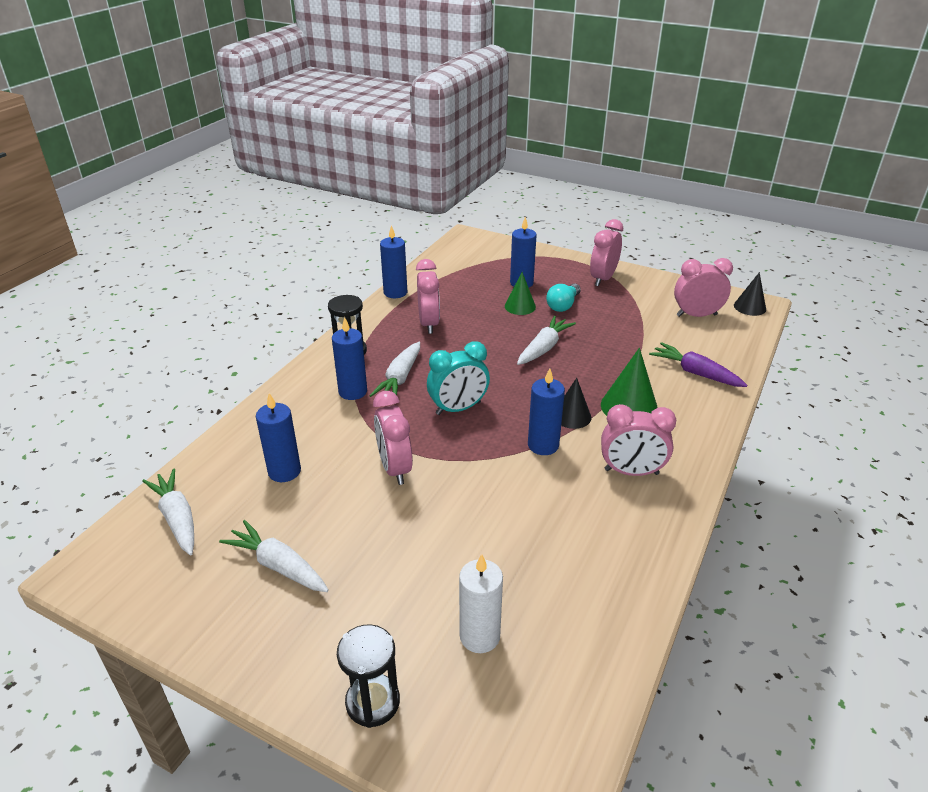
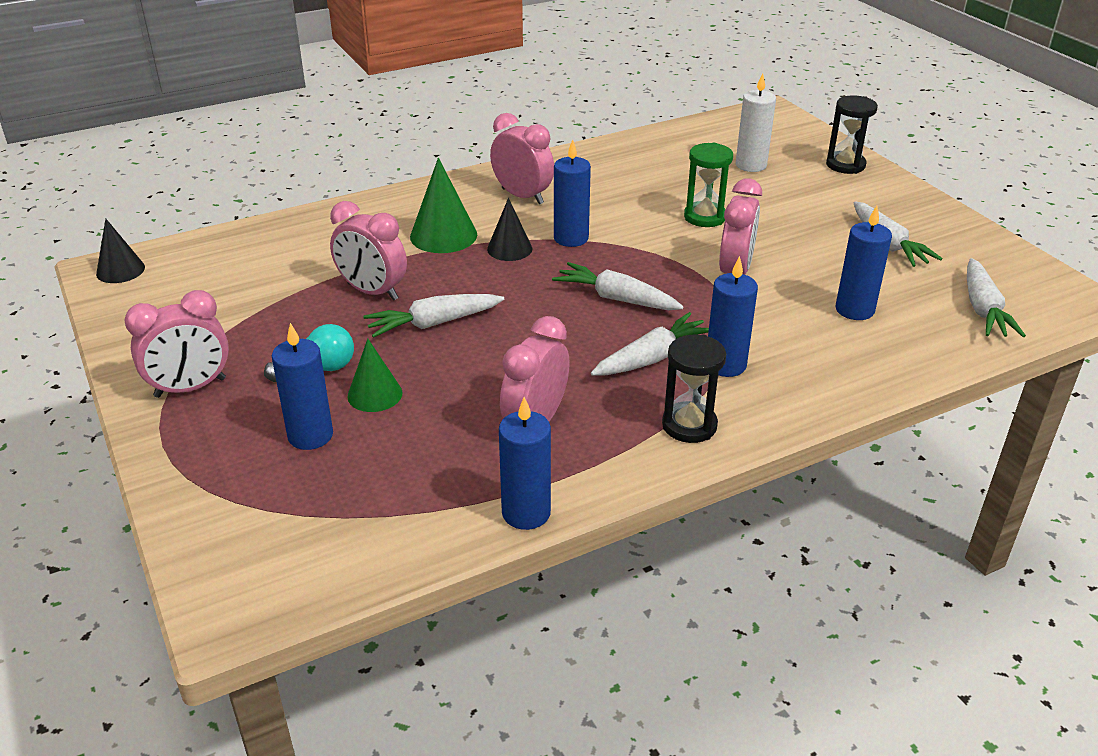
camera: 145 degrees left, 0 degrees up
turquoise clock [427,341,490,415] -> white carrot [552,262,684,310]
purple carrot [649,342,747,387] -> none
pink clock [674,258,733,317] -> pink clock moved to [330,201,407,301]
none -> green hourglass [684,143,733,227]

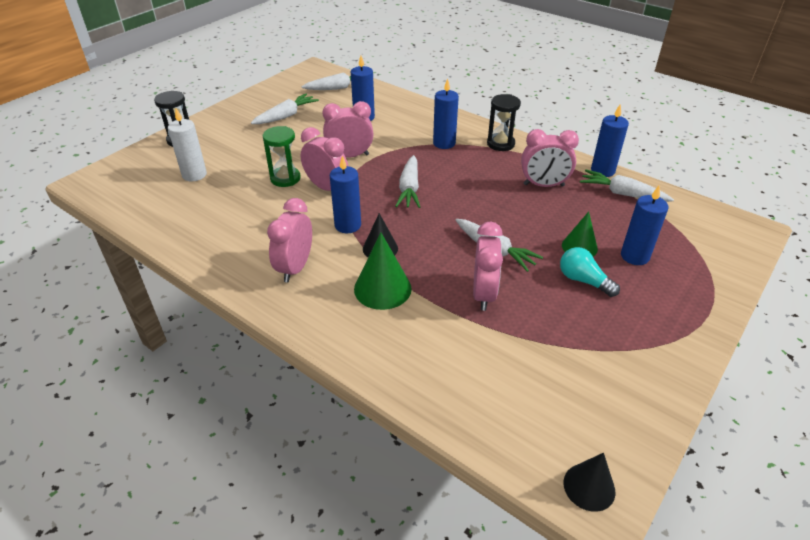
camera: 115 degrees left, 5 degrees up
pink clock [125,290,229,398] -> pink clock moved to [301,127,348,191]
white carrot [591,312,709,376] -> white carrot moved to [580,170,674,202]

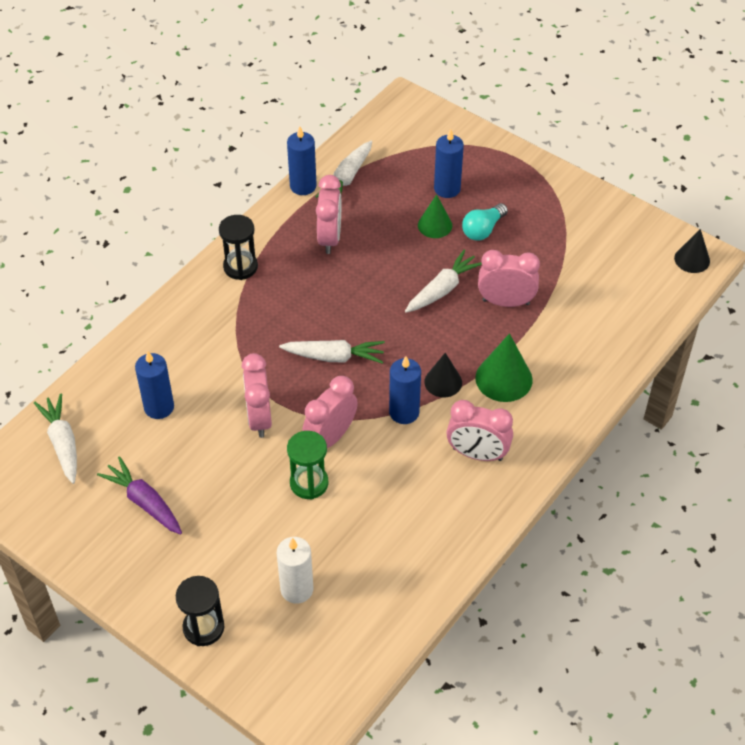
camera: 90 degrees left, 10 degrees up
white carrot [251,93,319,124] -> purple carrot [97,456,182,535]
blue candle [433,78,459,149] -> none

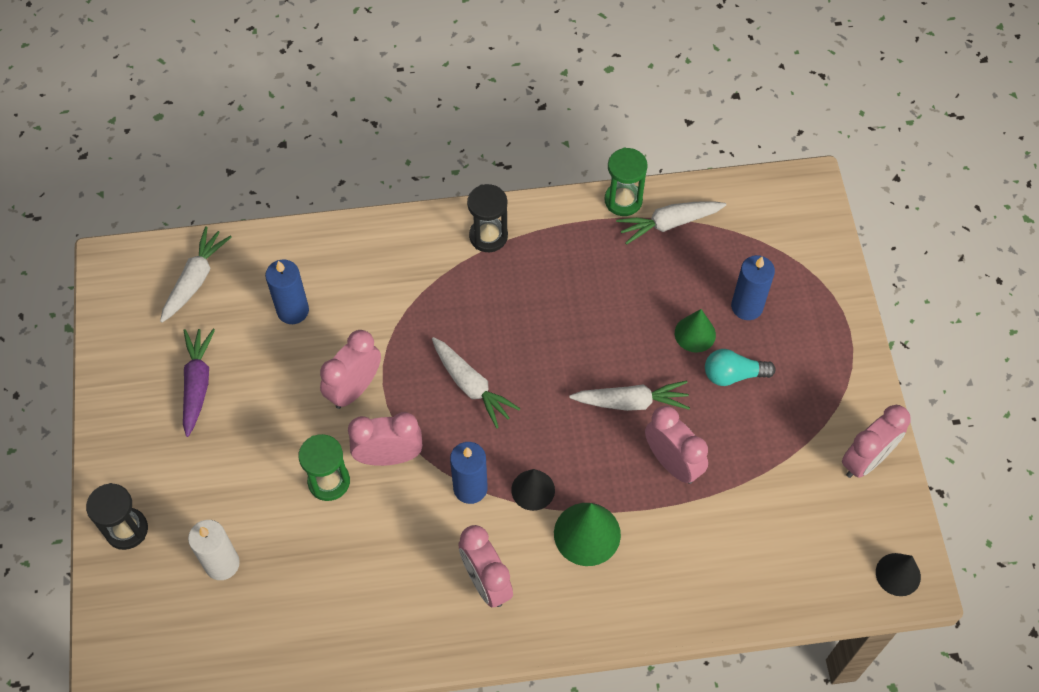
camera: 45 degrees right, 10 degrees up
blue candle [287,127,317,195] -> green hourglass [605,148,648,216]
pink clock [316,175,341,254] -> pink clock moved to [842,405,910,478]

